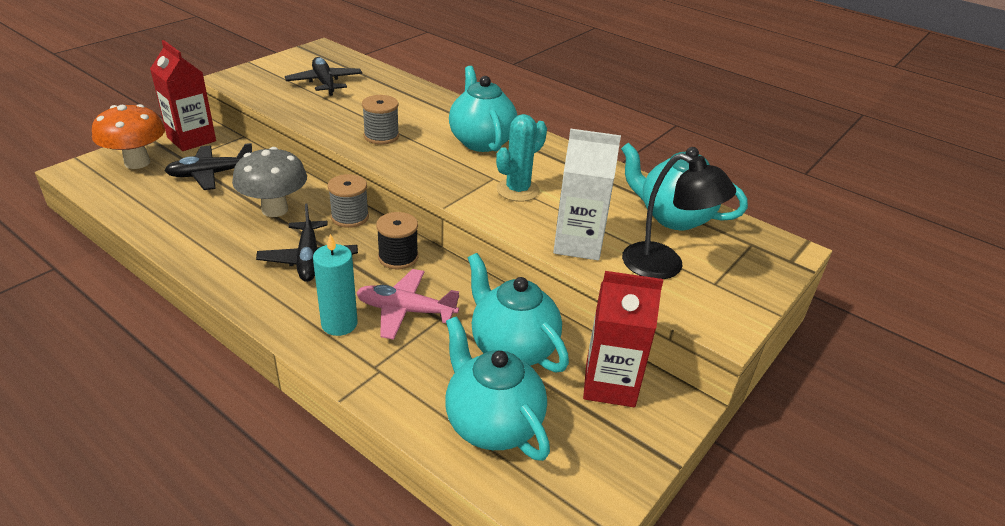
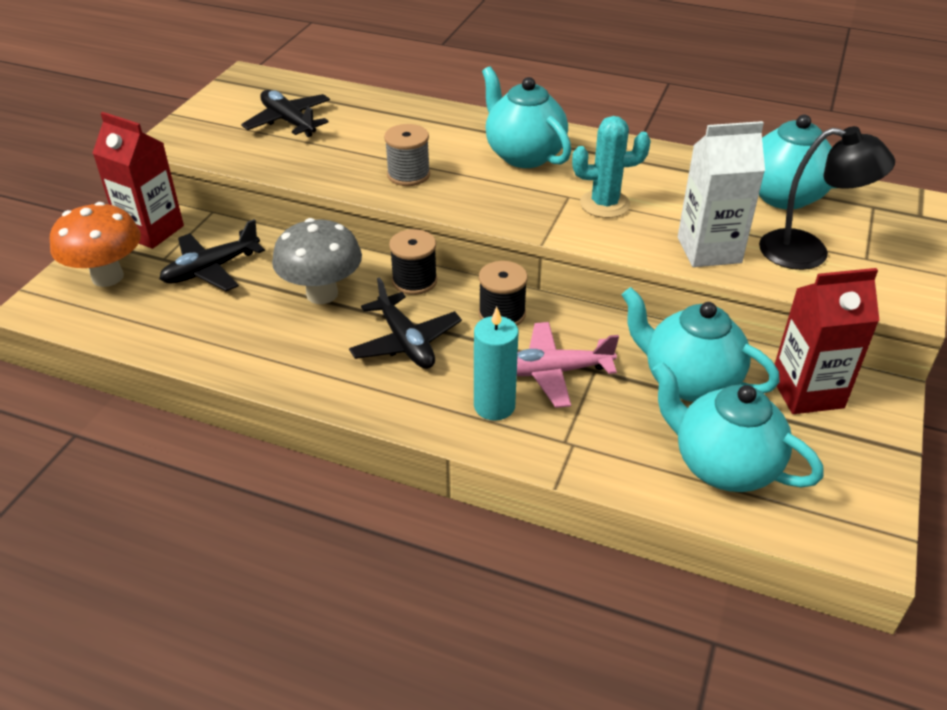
camera: 15 degrees left, 5 degrees up
grey spool [328,174,369,228] -> black spool [389,229,437,295]
turquoise cactus [496,114,547,202] -> turquoise cactus turned 60 degrees clockwise [572,116,651,218]

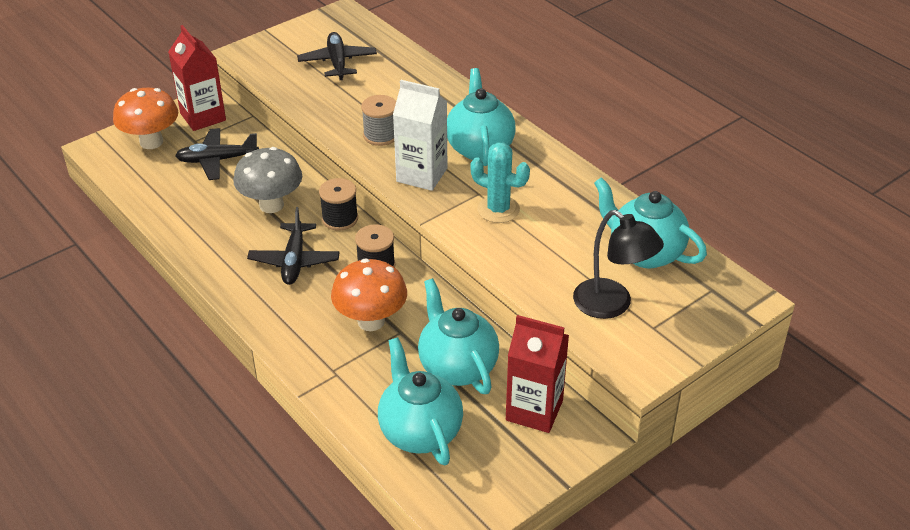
camera: 30 degrees right, 0 degrees up
turquoise candle [474,307,519,421] -> none
pink plane [517,322,619,408] -> orange mushroom [331,259,407,331]
white carton [678,121,765,267] -> white carton moved to [393,80,447,191]

